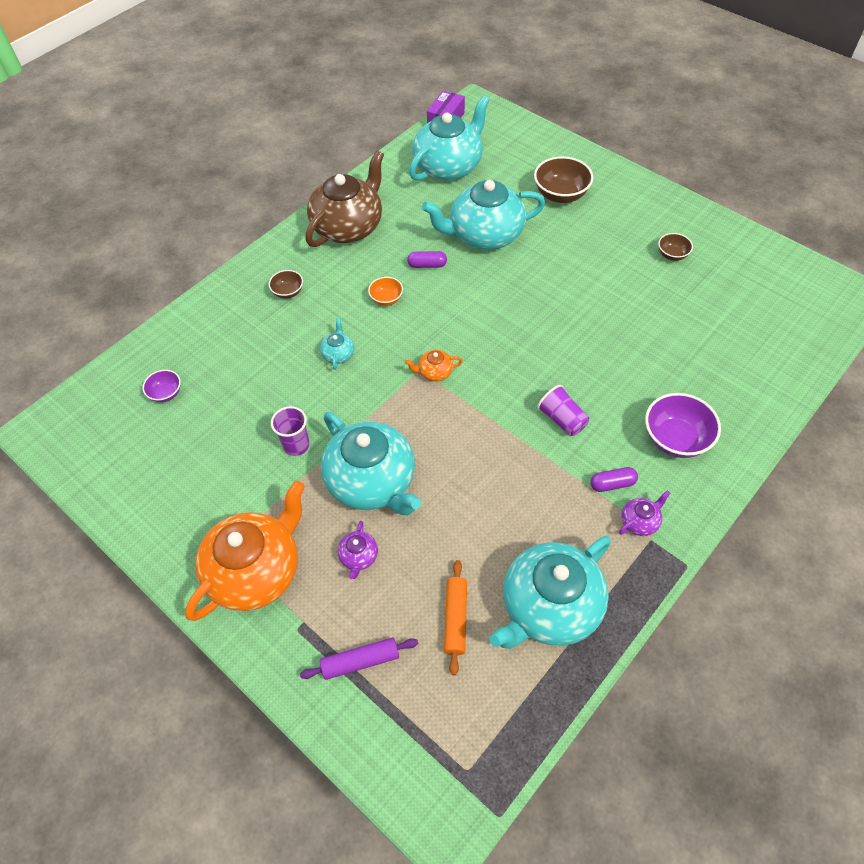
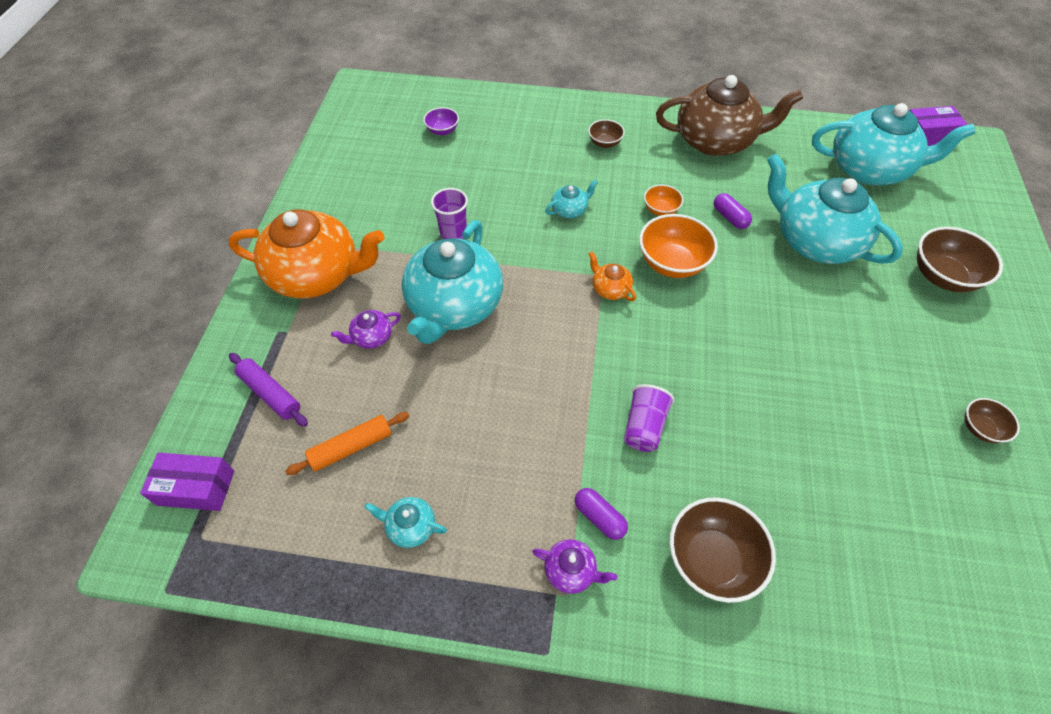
camera: 55 degrees right, 0 degrees up
turquoise teapot [489,536,611,649] -> turquoise teapot [364,497,447,548], size x0.41
purple bowl [645,393,721,458] -> brown bowl [670,497,776,603]
none -> purple box [140,452,234,511]
none -> orange bowl [639,214,718,278]

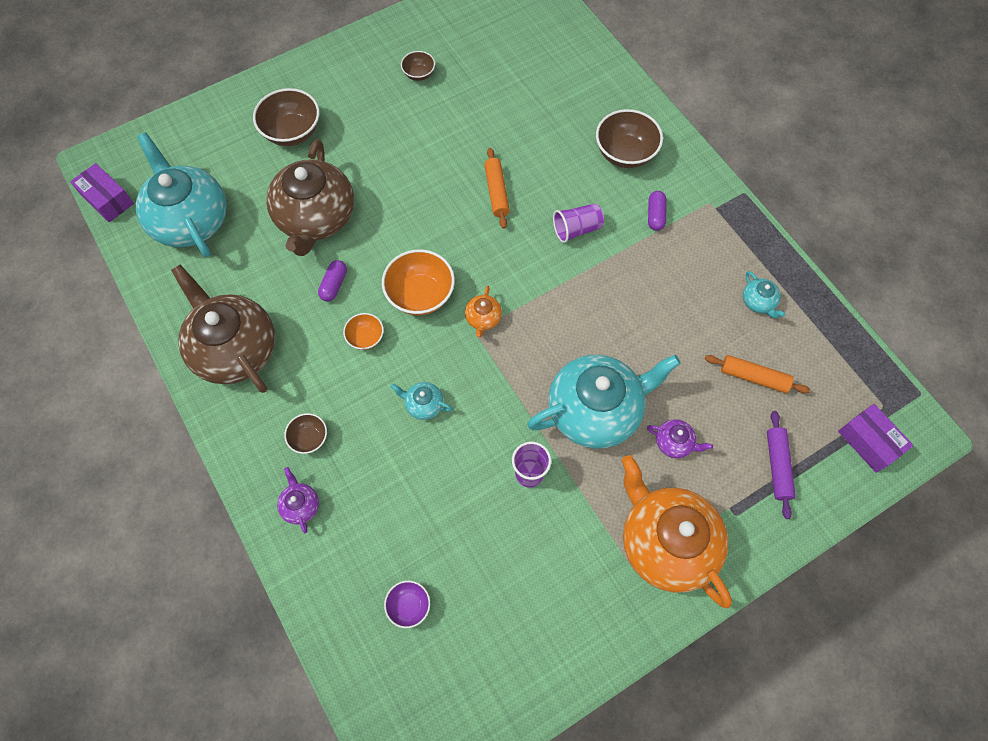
camera: 130 degrees left, 10 degrees up
purple teapot [532,539,617,594] -> purple teapot moved to [277,467,319,533]
turquoise teapot [767,154,903,264] -> brown teapot [266,139,354,256]
none -> orange rolling pin [484,148,510,229]

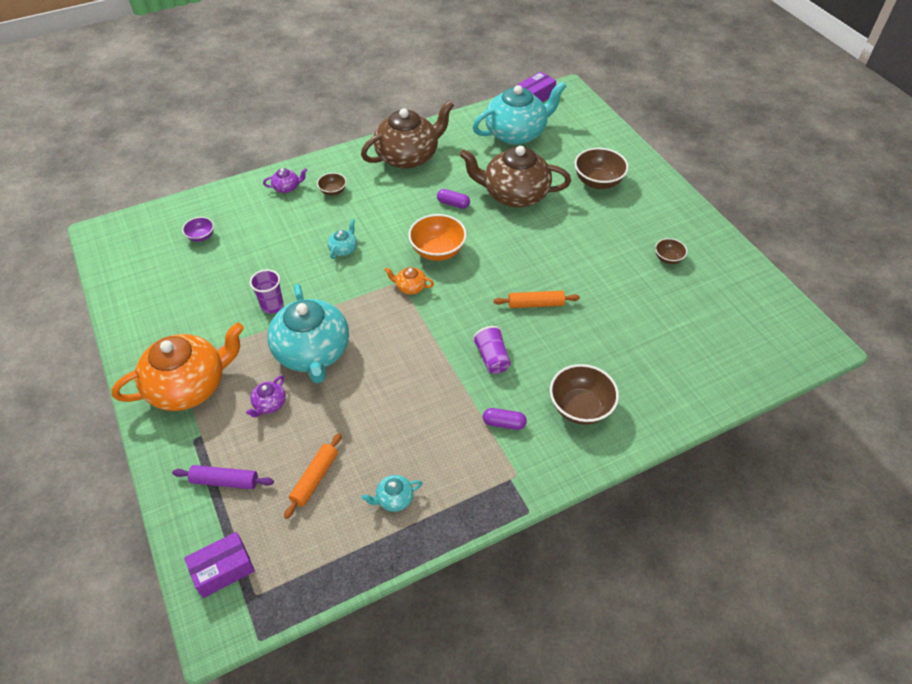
camera: 95 degrees right, 15 degrees down
orange bowl [343,313,384,350] -> none

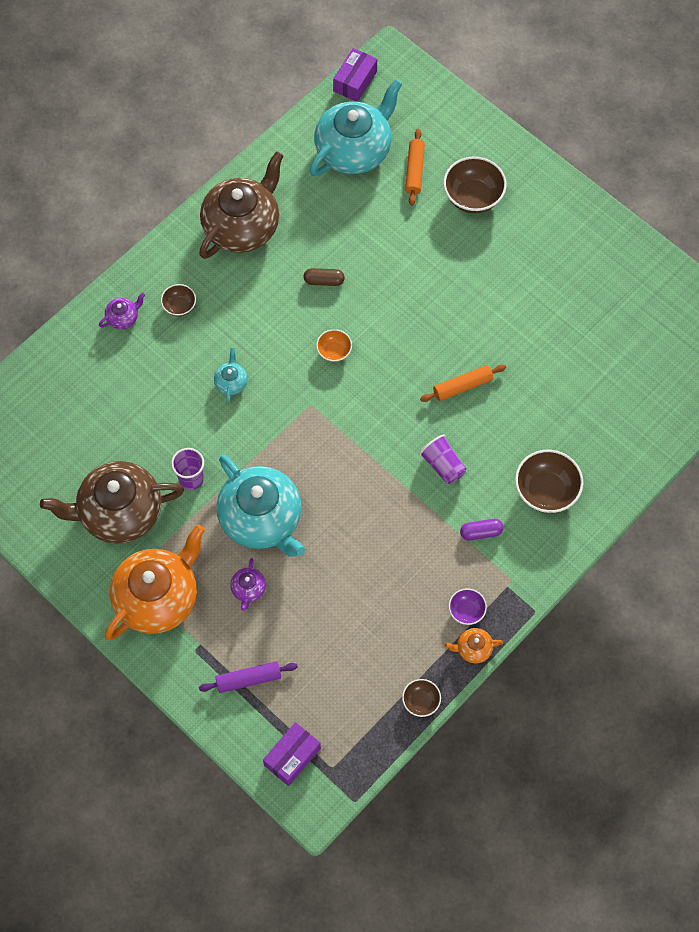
camera: 20 degrees left, 15 degrees up
purple bowl [182,217,214,242] -> purple bowl moved to [449,588,487,625]
orange rolling pin [284,433,342,519] -> orange rolling pin moved to [405,129,425,206]
turquoise teapot [361,475,423,512] -> none
orange teapot [384,267,434,295] -> orange teapot moved to [445,628,503,663]
orange bowl [408,214,467,261] -> orange bowl [316,329,352,362], size x0.55
purple capsule [437,189,470,209] -> brown capsule [303,268,345,286]
brown teapot [459,146,571,207] -> brown teapot moved to [40,461,184,544]
brown bowl [655,238,687,264] -> brown bowl moved to [402,679,441,717]

